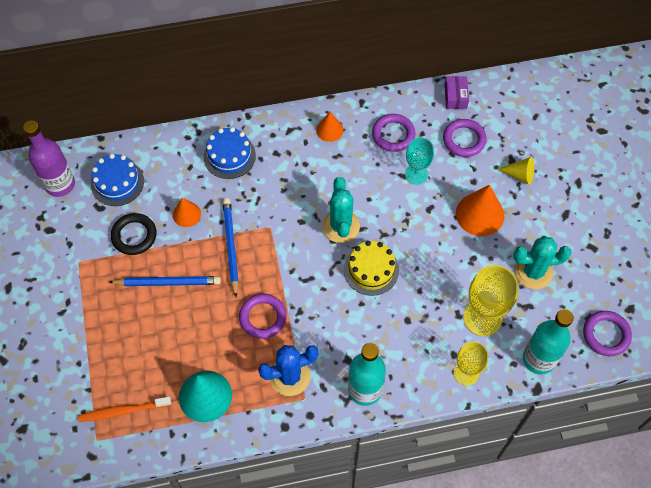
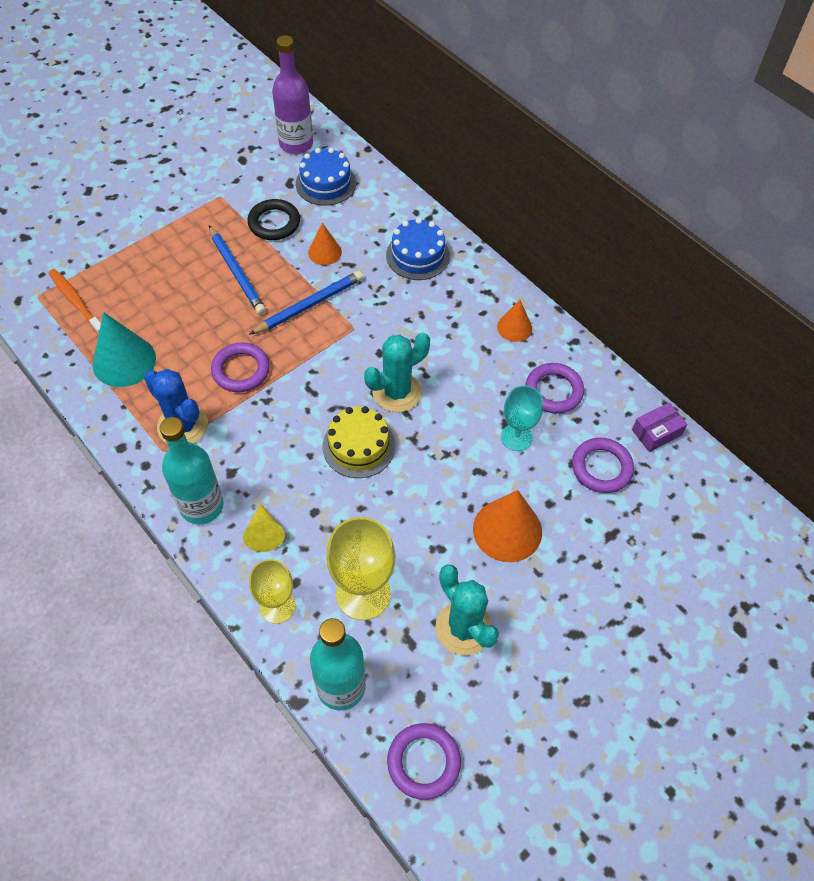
camera: 60 degrees right, 5 degrees down
yellow cone [497,157,534,185] -> yellow cone moved to [243,503,285,552]

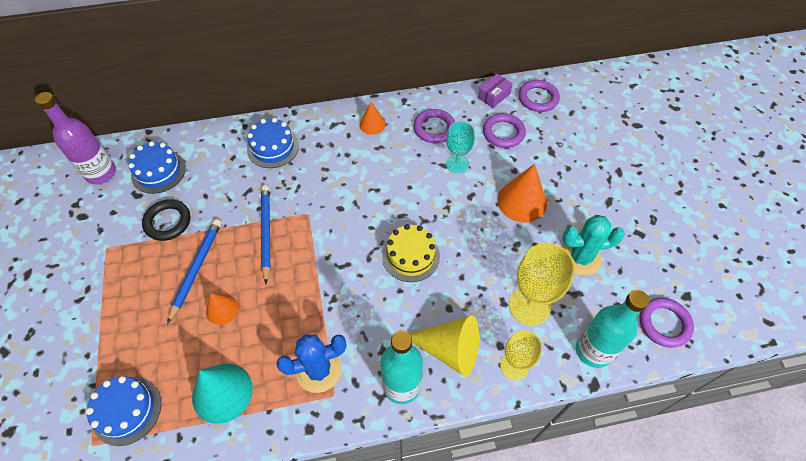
camera: 60 degrees left, 0 degrees up
orange toothbrush [48,269,101,335] -> blue cake [86,376,161,446]
blue pencil [209,225,266,315] -> blue pencil turned 75 degrees counterclockwise [167,219,221,324]
purple ring [211,342,270,392] -> purple ring moved to [519,80,560,112]
yellow cone [243,503,285,552] -> yellow cone [410,316,479,376], size x1.72
orange cone [308,223,342,265] -> orange cone moved to [206,293,239,325]
turquoise cactus [364,333,430,412] -> none
purple box [632,403,687,452] -> purple box turned 45 degrees clockwise [478,74,513,108]

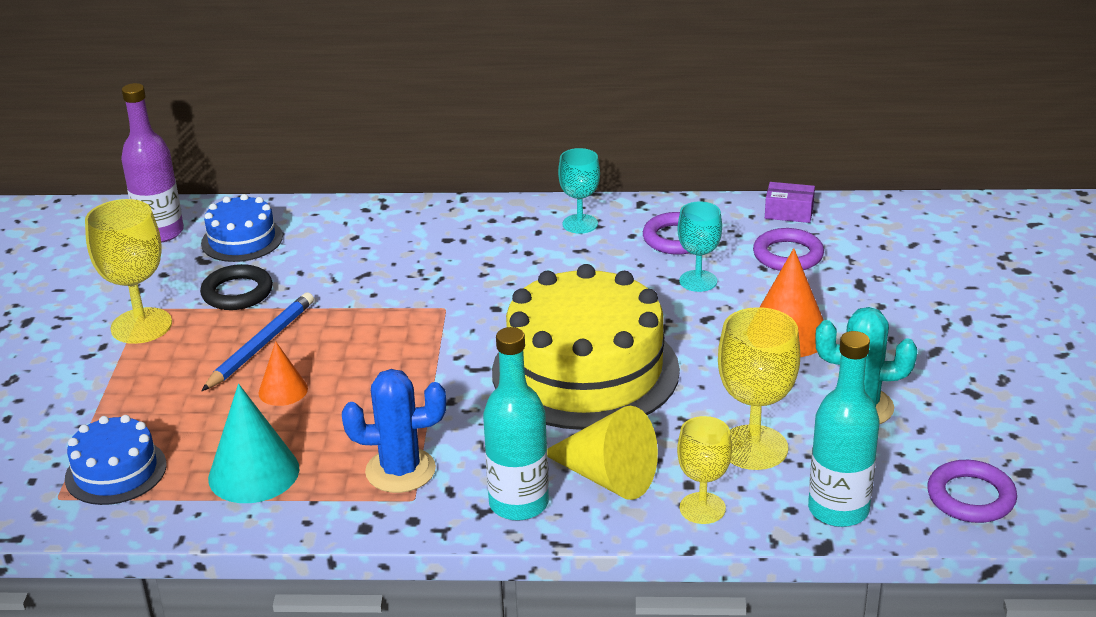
camera: 15 degrees right, 25 degrees down
blue cake [247,118,299,168] -> none
blue pencil [261,185,270,284] -> none
orange cone [360,102,386,135] -> turquoise goblet [558,148,600,234]
yellow cake [382,224,440,282] -> yellow cake [492,264,680,430], size x2.02
purple box [478,74,513,108] -> purple box turned 45 degrees clockwise [765,182,815,223]
purple ring [519,80,560,112] -> none
none -> yellow goblet [85,199,172,344]

